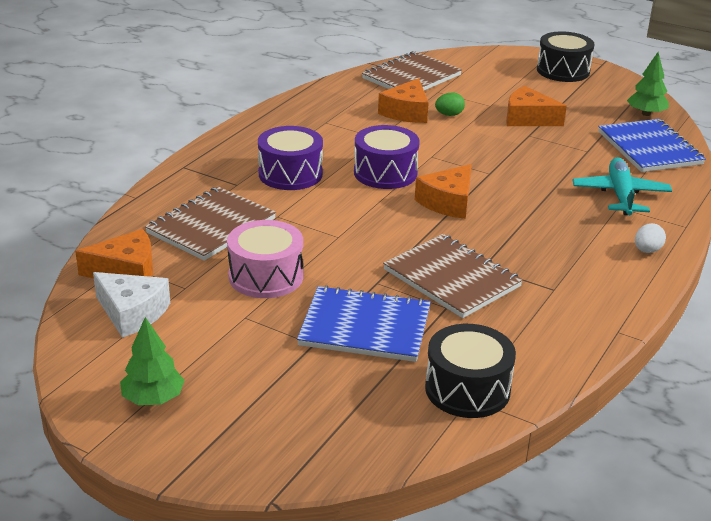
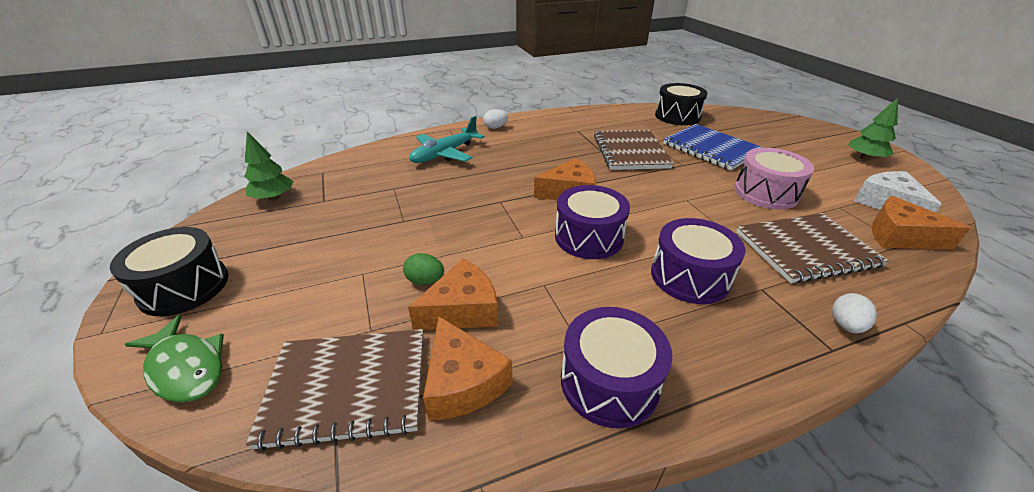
camera: 140 degrees left, 5 degrees up
orange cheese [506,86,567,126] -> orange cheese moved to [423,316,512,421]
blue notebook [598,119,706,172] -> none
none -> green fish [124,314,224,403]
none -> purple drum [561,307,672,428]
none -> white egg [832,293,877,333]

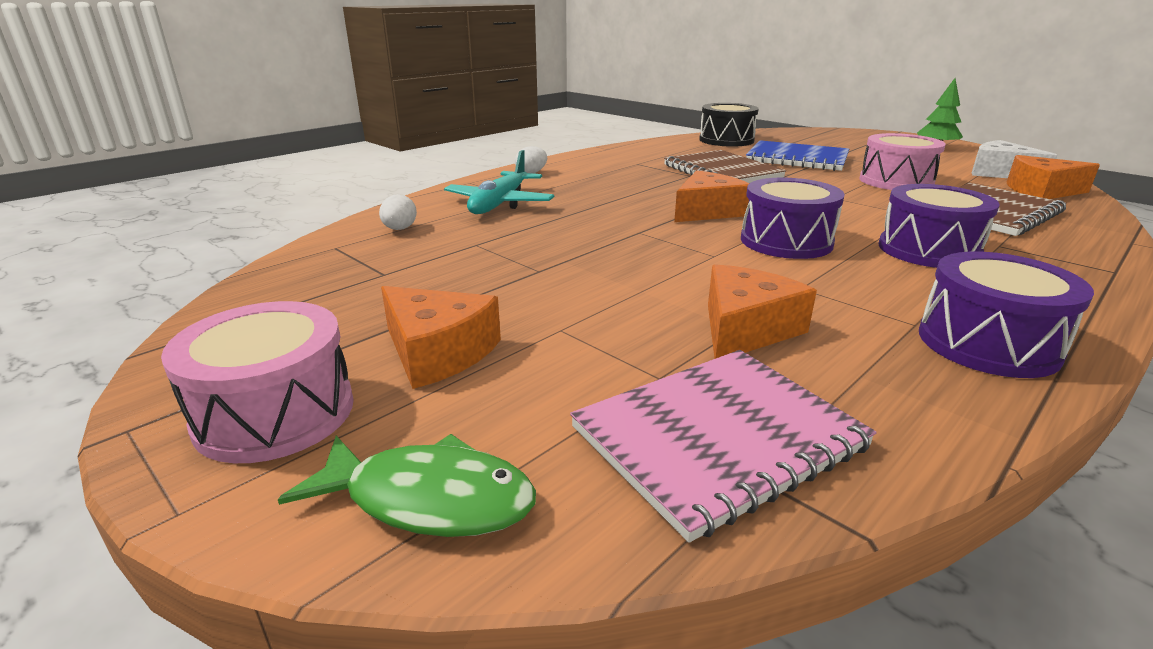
camera: 25 degrees left, 10 degrees down
black drum [110,227,229,316] -> pink drum [161,301,354,463]
green tree [244,132,294,201] -> none
brown notebook [246,329,423,451] -> pink notebook [570,350,877,543]
green egg [403,253,444,285] -> none
orange cheese [423,316,512,421] -> orange cheese moved to [381,286,501,389]
white egg [832,293,877,333] -> white egg moved to [379,194,417,230]

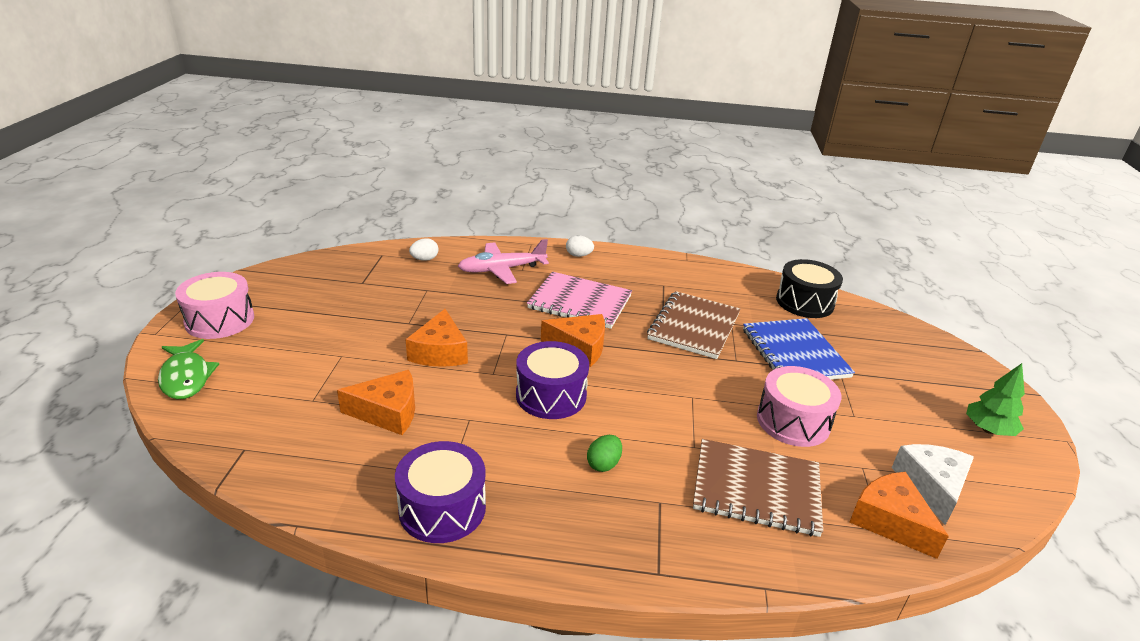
camera: 50 degrees right, 5 degrees up
orange cheese [381,286,501,389] -> orange cheese moved to [405,309,468,367]
turquoise plane [444,150,554,214] -> pink plane [458,239,549,284]
pink notebook [570,350,877,543] -> pink notebook moved to [527,272,632,329]
purple drum [879,184,999,268] -> green egg [587,435,622,472]

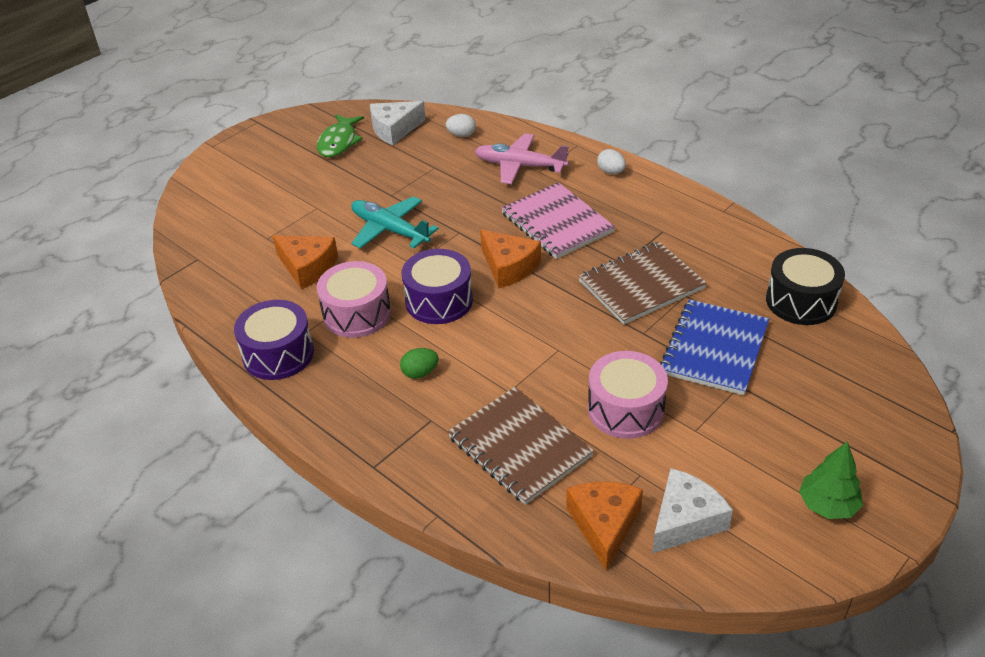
camera: 40 degrees right, 10 degrees up
green fish [158,339,219,399] -> green fish moved to [317,114,364,157]
pink drum [175,272,254,339] -> pink drum moved to [317,261,391,338]
orange cheese [405,309,468,367] -> turquoise plane [351,196,439,249]
none -> white cheese [370,101,426,145]

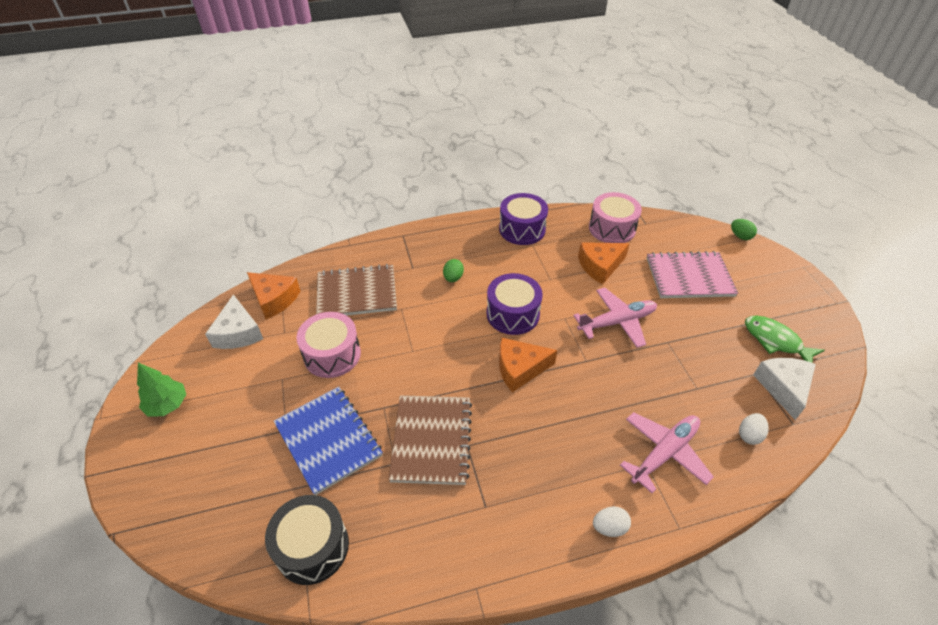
camera: 120 degrees right, 5 degrees up
pink drum [317,261,391,338] -> pink drum moved to [589,192,642,243]
turquoise plane [351,196,439,249] -> pink plane [573,288,657,348]
pink notebook [501,182,615,259] -> pink notebook moved to [647,251,738,298]
none -> green egg [731,219,757,240]

